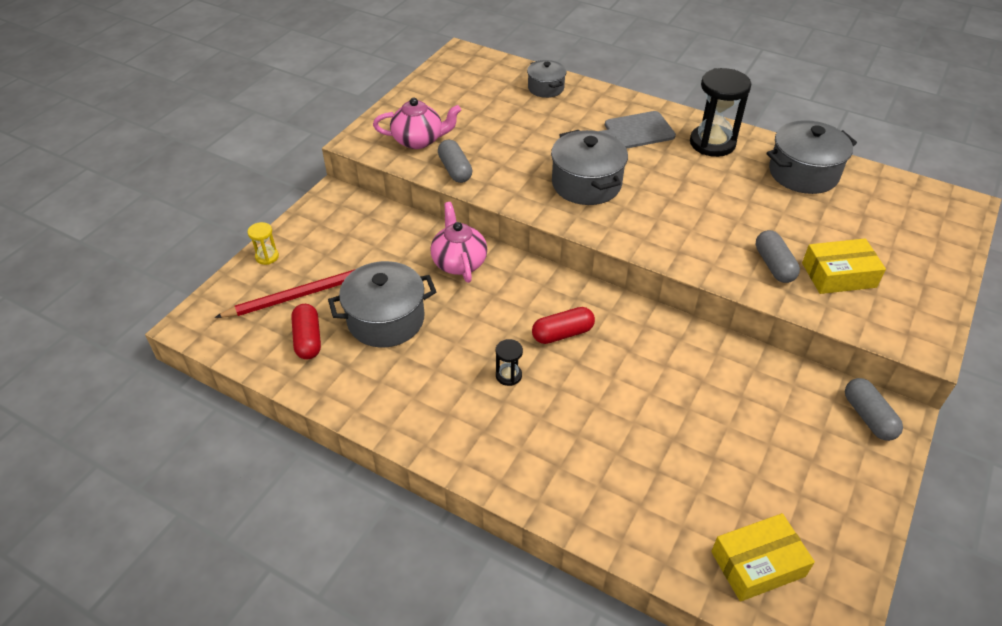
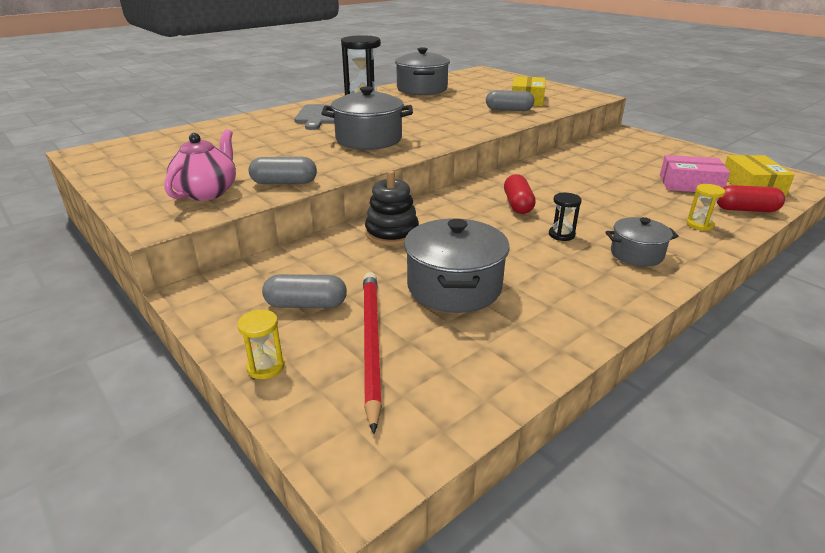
camera: 70 degrees left, 15 degrees down
red capsule [291,304,321,359] -> red capsule moved to [717,185,785,212]
pink teapot [431,202,487,283] -> black stacking toy [365,170,419,246]
grey pot [527,60,566,98] -> grey pot moved to [605,217,679,267]
grey capsule [845,378,903,441] -> grey capsule moved to [262,274,347,308]
none -> pink box [660,155,730,192]
none -> yellow hourglass [687,184,725,231]

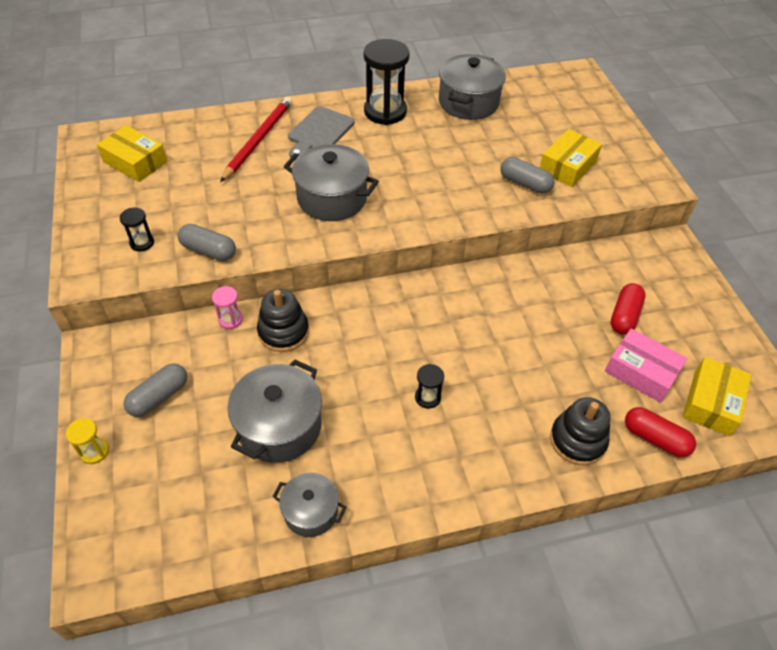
camera: 25 degrees right, 20 degrees up
pink teapot [164,129,236,201] -> black hourglass [120,207,154,252]
grey capsule [262,274,347,308] -> grey capsule turned 75 degrees counterclockwise [124,364,187,417]
red pencil [363,272,382,434] -> red pencil moved to [220,97,292,182]
red capsule [504,174,536,214] -> red capsule moved to [611,283,646,335]
grey pot [605,217,679,267] -> grey pot moved to [273,473,346,537]
yellow hourglass [687,184,725,231] -> black stacking toy [550,397,611,465]
none -> yellow box [97,125,167,182]
none -> pink hourglass [212,286,243,329]

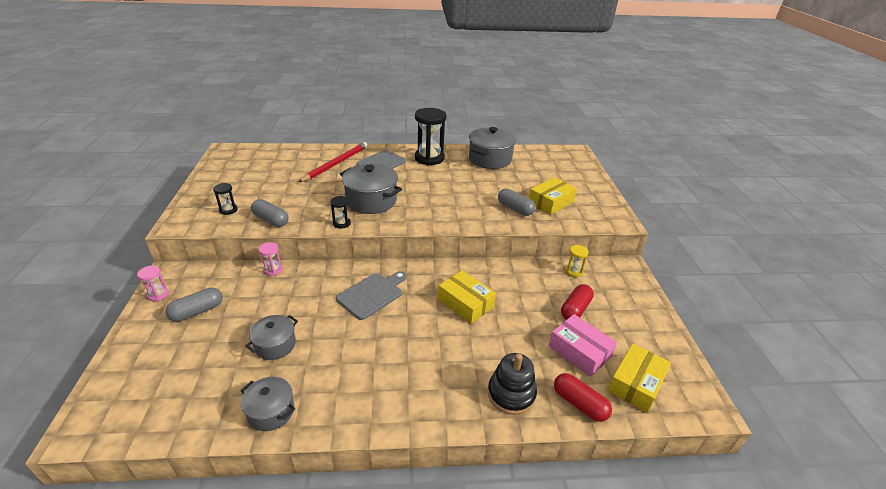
camera: 10 degrees right, 15 degrees down
yellow hourglass [66,418,109,464] -> yellow hourglass moved to [565,245,589,277]
yellow box [97,125,167,182] -> yellow box moved to [438,270,496,324]
grey pot [228,360,322,463] -> grey pot [245,315,298,360], size x0.60
black stacking toy [257,289,309,352] -> none
black hourglass [415,364,444,409] -> black hourglass moved to [330,196,351,229]
none -> pink hourglass [137,265,169,301]
none -> grey cutting board [336,271,407,320]

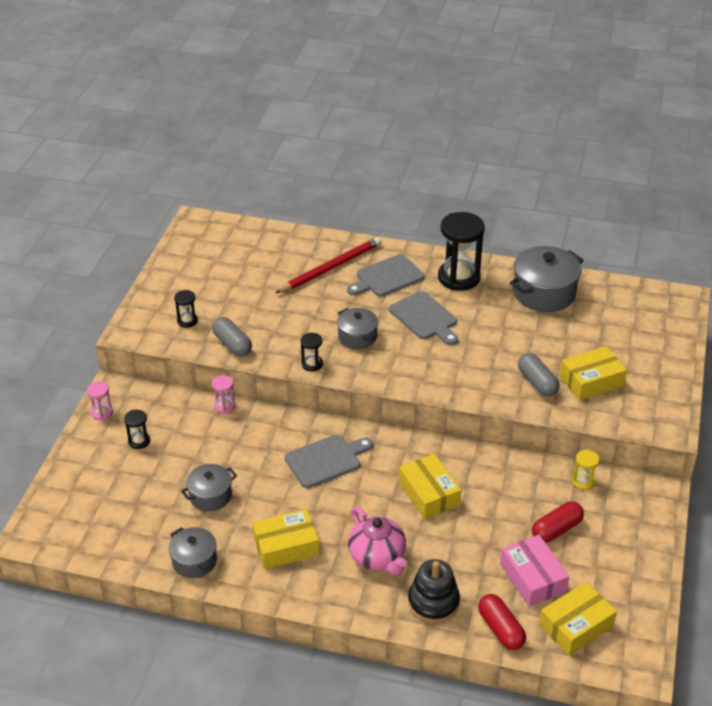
camera: 20 degrees right, 5 degrees up
grey capsule [165,288,223,322] -> black hourglass [124,409,150,449]
grey pot [340,164,402,214] -> grey pot [337,308,378,349], size x0.60
none -> yellow box [252,509,319,569]
none -> pink teapot [348,506,407,575]
none -> grey cutting board [389,291,458,345]

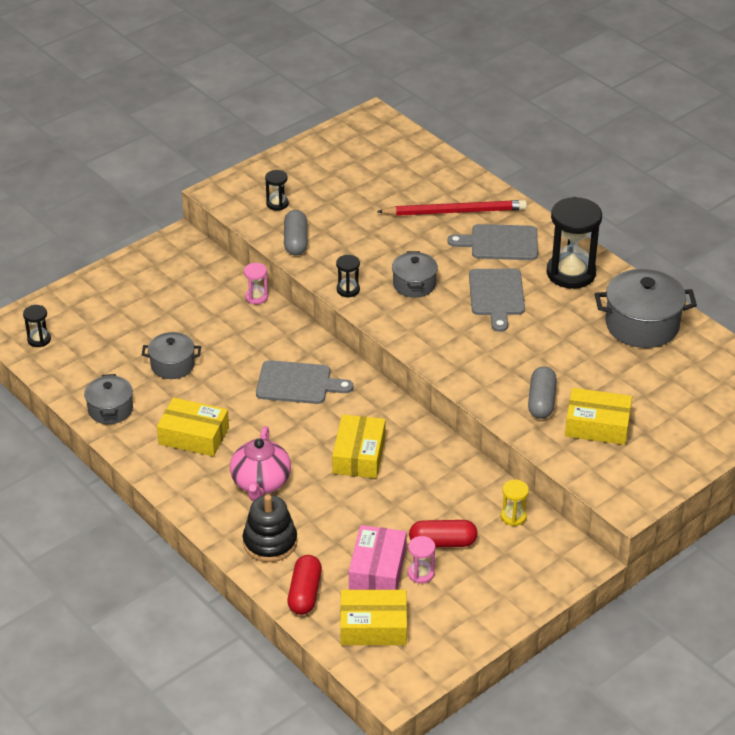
camera: 35 degrees right, 0 degrees up
pink hourglass [87,381,113,420] -> pink hourglass moved to [408,536,435,584]
black hourglass [124,409,150,449] -> black hourglass moved to [23,305,51,347]

